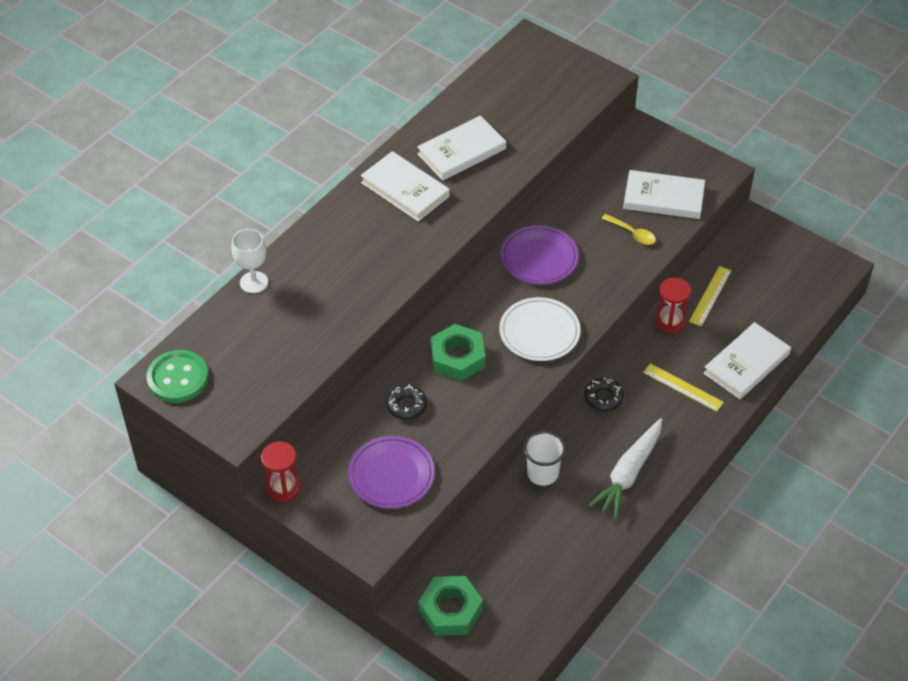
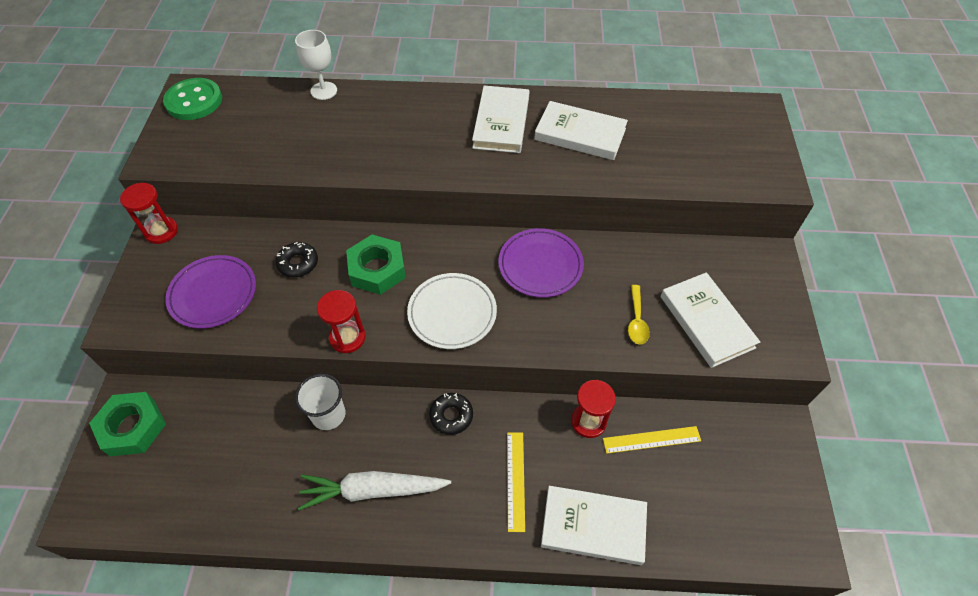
camera: 55 degrees right, 5 degrees up
none -> red hourglass [317,290,366,353]

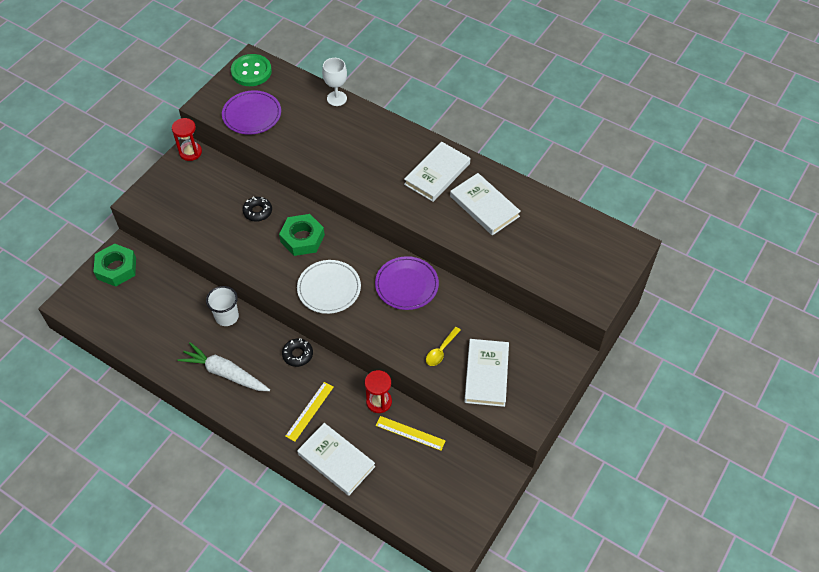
camera: 30 degrees right, 0 degrees up
purple plate [165,255,256,328] -> purple plate moved to [222,90,281,135]
red hourglass [317,290,366,353] -> none

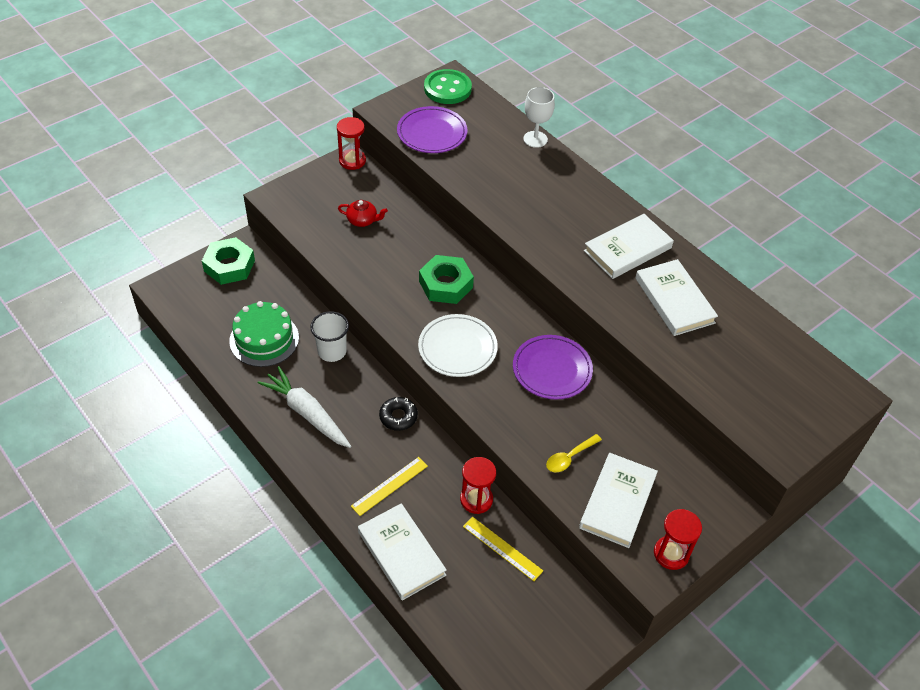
camera: 15 degrees right, 5 degrees down
black donut [243,197,272,222] -> none
none -> green cake [229,301,299,367]
none -> red teapot [338,200,388,227]
none -> red hourglass [654,509,702,570]

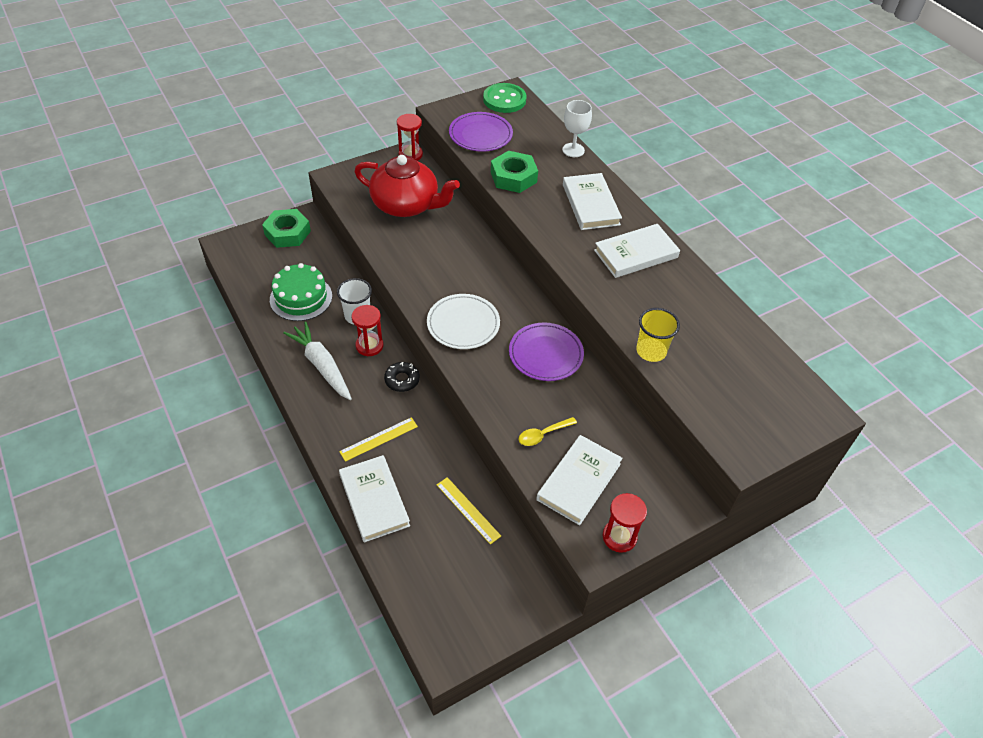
camera: 10 degrees right, 0 degrees up
red teapot [338,200,388,227] -> red teapot [354,155,460,217], size x2.44
green nut [419,255,474,304] -> green nut moved to [491,151,538,193]
red hourglass [460,457,496,514] -> red hourglass moved to [352,305,383,356]
white book [635,259,718,336] -> white book moved to [563,173,622,230]
none -> yellow cup [636,308,680,362]

